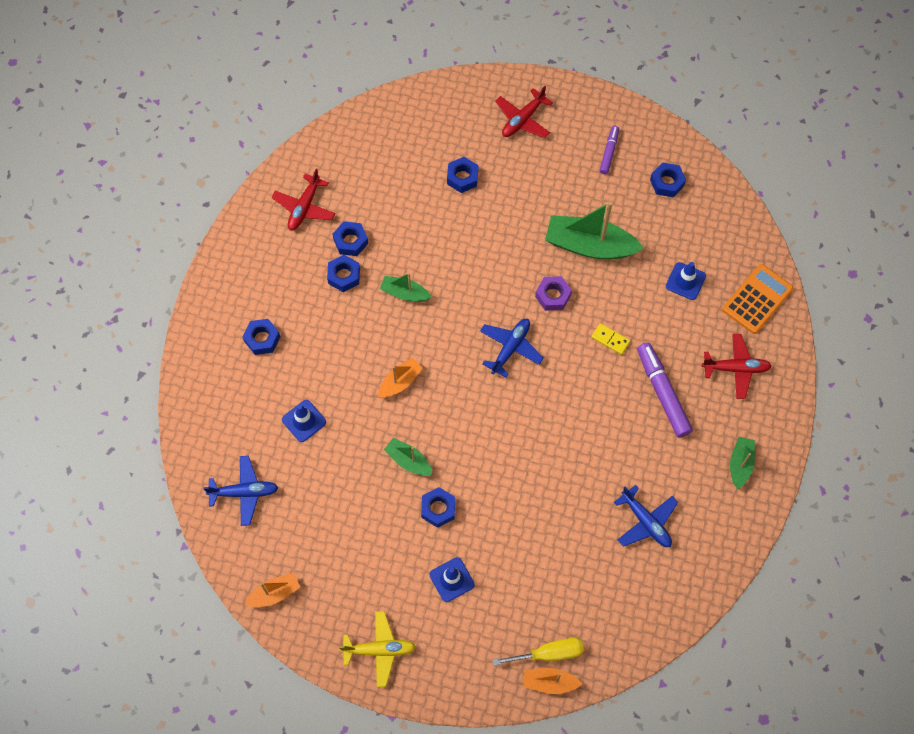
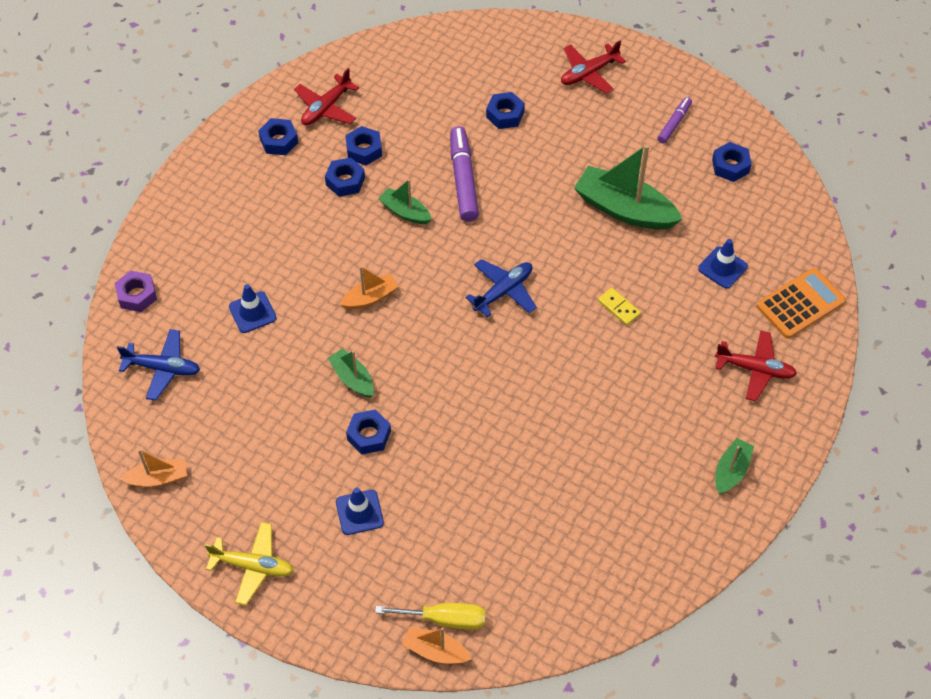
camera: 15 degrees right, 10 degrees down
blue nut [243,319,280,355] -> blue nut moved to [258,118,298,155]
purple nut [535,276,572,311] -> purple nut moved to [115,271,157,312]
blue plane [614,485,678,547] -> none
purple marker [637,343,693,438] -> purple marker moved to [450,126,479,222]

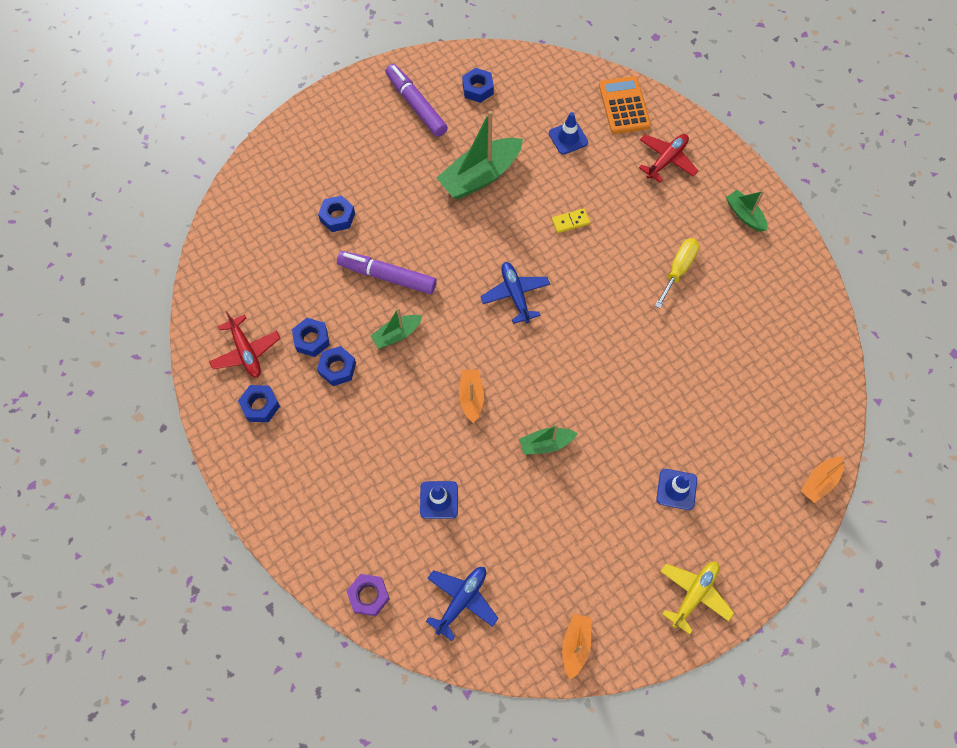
camera: 65 degrees left, 10 degrees up
blue nut [346,409,391,454] -> none
yellow screwdriver [375,603,486,630] -> yellow screwdriver moved to [655,238,700,308]
red plane [561,40,626,94] -> none
purple marker [658,97,692,144] -> purple marker [385,64,448,137], size x1.76

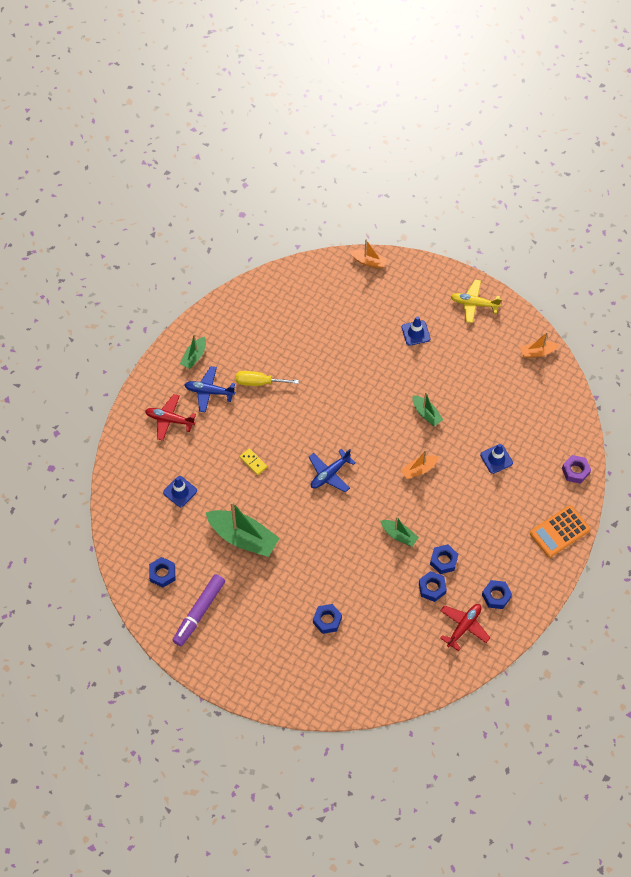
camera: 115 degrees left, 5 degrees down
purple marker [337,251,437,294] -> none
blue plane [426,567,498,641] -> blue plane moved to [184,366,235,413]
orange calculator [599,76,651,134] -> orange calculator moved to [530,505,590,558]

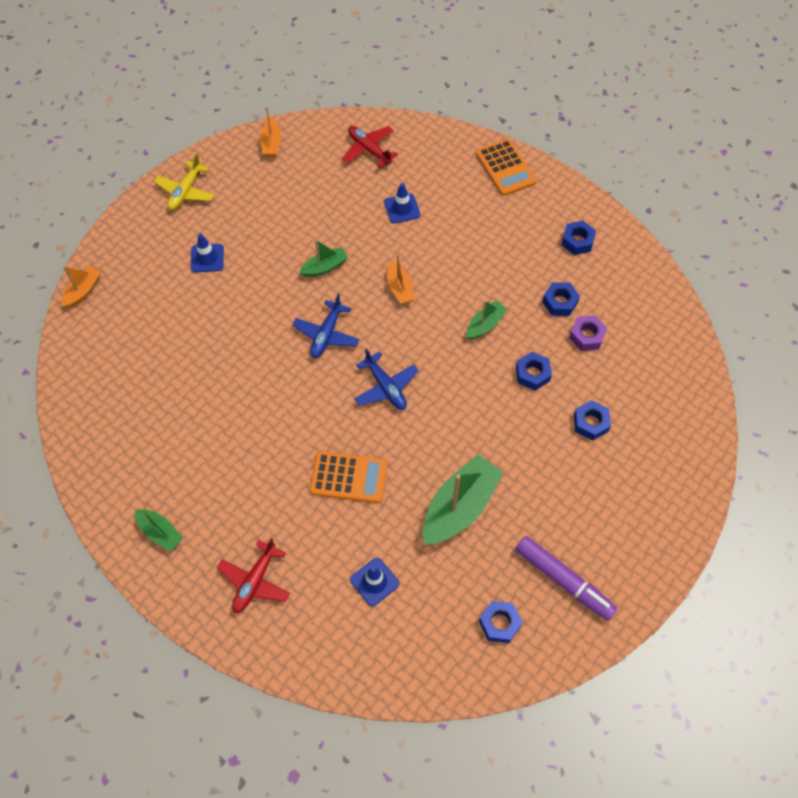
camera: 80 degrees left, 0 degrees up
blue plane [184,366,235,413] -> blue plane moved to [292,294,360,358]
yellow screwdriver [236,371,299,386] -> none
yellow domino [240,448,267,475] -> orange calculator [310,451,387,503]
blue nut [430,544,458,574] -> blue nut moved to [516,352,552,391]
red plane [440,604,490,651] -> red plane moved to [342,126,398,168]
purple nut [562,455,591,484] -> purple nut moved to [569,315,607,351]

